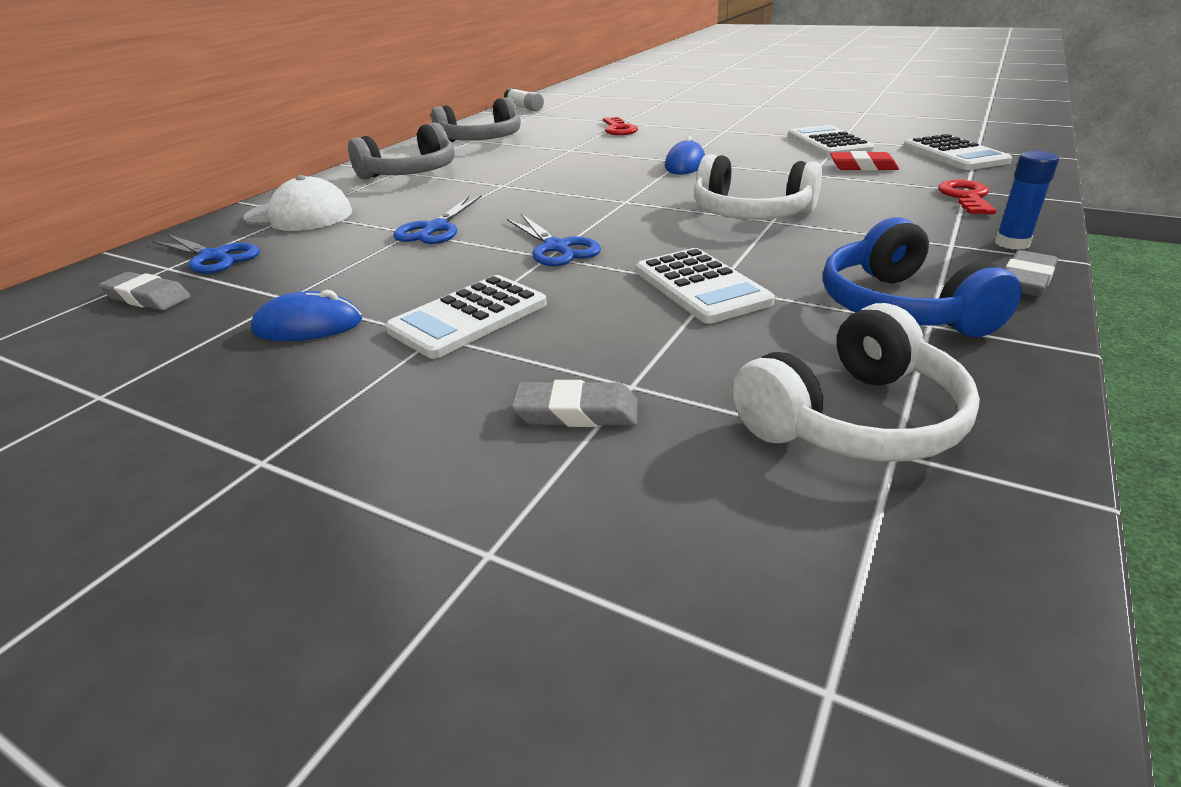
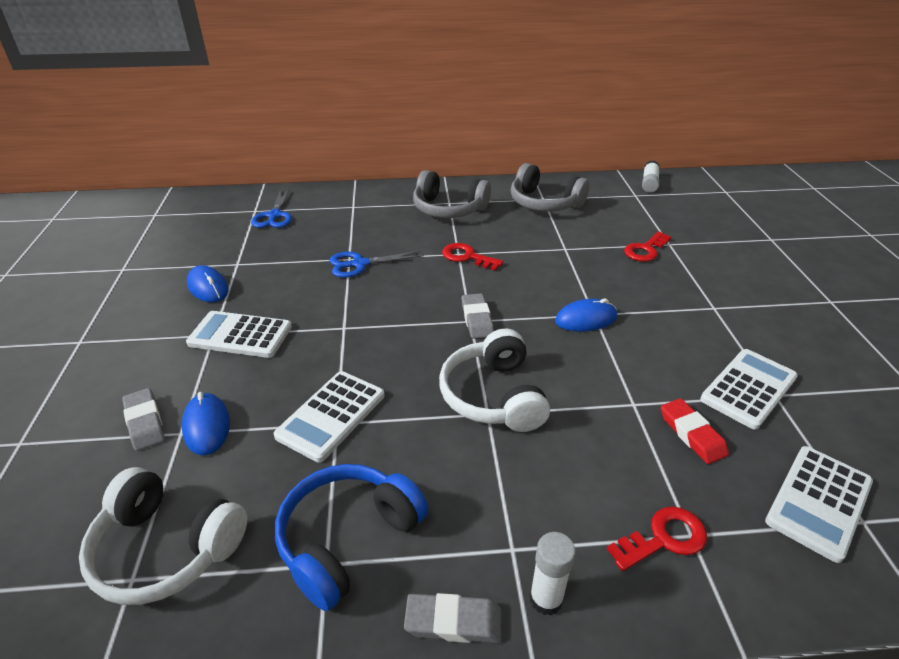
camera: 55 degrees right, 5 degrees up
grey eraser [99,272,191,311] -> grey eraser moved to [461,293,494,339]
white cap [244,175,352,231] -> none
blue scissors [507,214,601,266] -> none
blue glue stick [995,151,1059,250] -> white glue stick [530,532,576,616]
none -> blue mouse [182,392,230,455]
none -> red key [442,243,503,271]

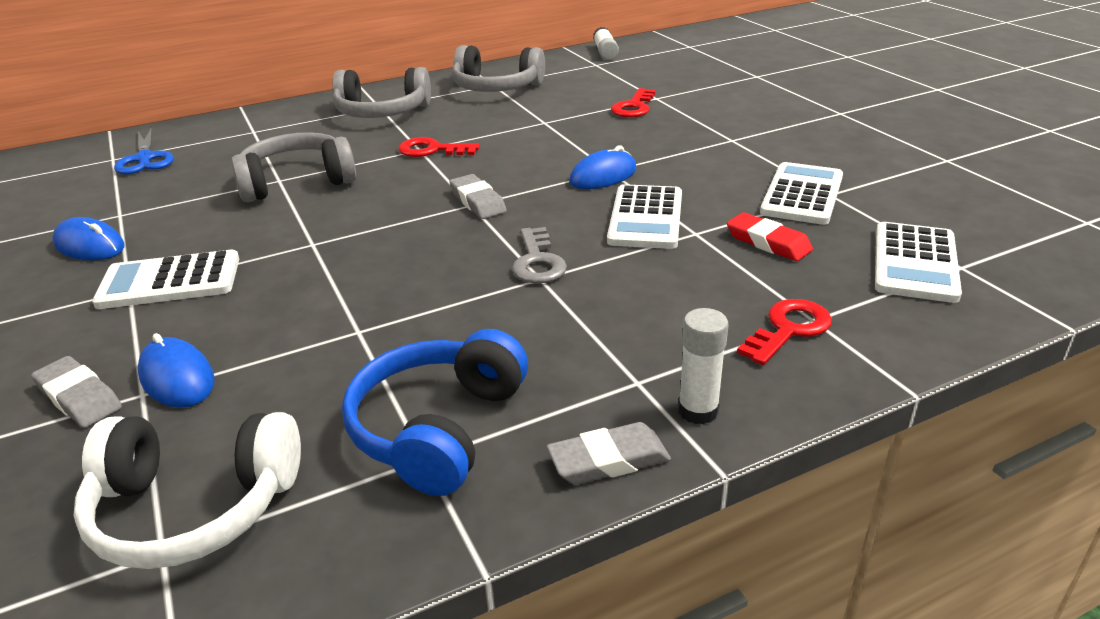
camera: 20 degrees left, 5 degrees down
white calculator [274,371,385,462] -> white calculator moved to [607,184,682,249]
blue scissors [329,251,424,278] -> grey headphones [231,132,356,202]
white headphones [439,329,550,432] -> grey key [512,227,567,283]

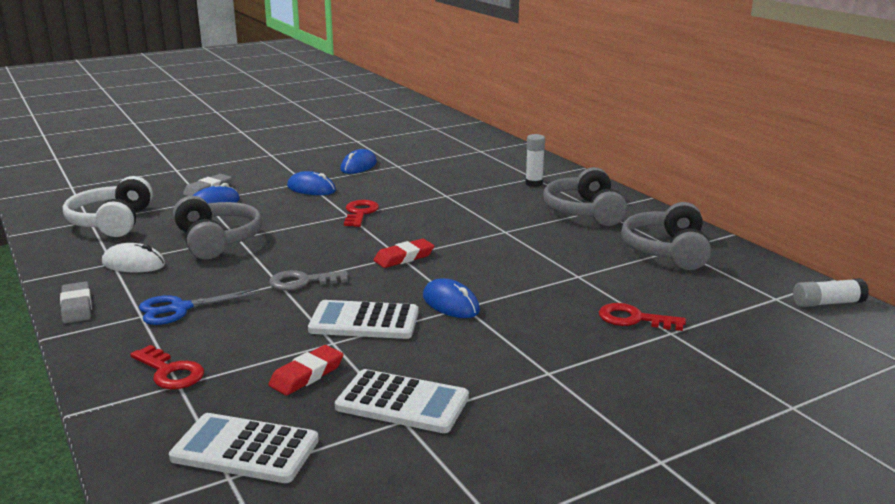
camera: 85 degrees right, 10 degrees down
white calculator [92,250,239,309] -> blue mouse [287,171,336,195]
blue scissors [114,127,174,175] -> blue scissors moved to [139,288,263,325]
grey headphones [231,132,356,202] -> grey headphones moved to [173,196,262,259]
blue headphones [342,329,528,496] -> white mouse [102,243,166,272]
red key [398,137,480,157] -> red key moved to [344,200,379,227]
grey eraser [449,174,507,219] -> red eraser [374,239,434,268]
white glue stick [678,308,728,425] -> white glue stick moved to [525,134,545,187]

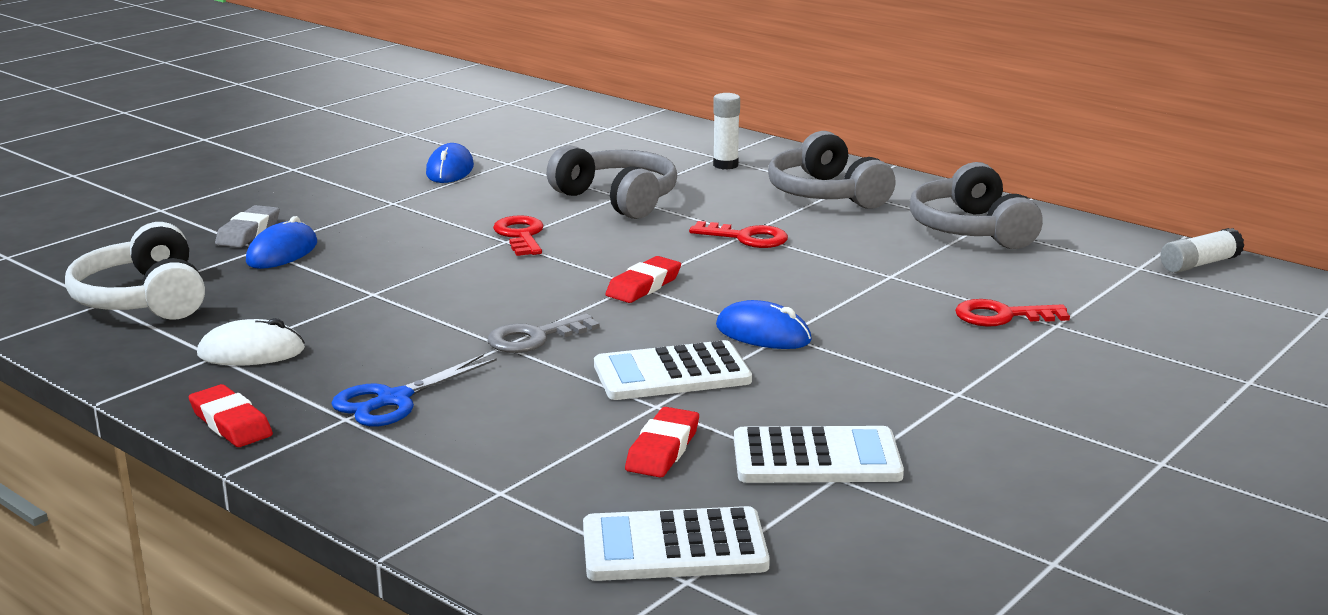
camera: 20 degrees left, 0 degrees up
grey eraser [60,281,92,324] -> red eraser [189,384,273,447]
red key [130,345,204,389] -> red key moved to [689,221,788,248]
grey headphones [173,196,262,259] -> grey headphones moved to [547,145,677,219]
blue mouse [287,171,336,195] -> none

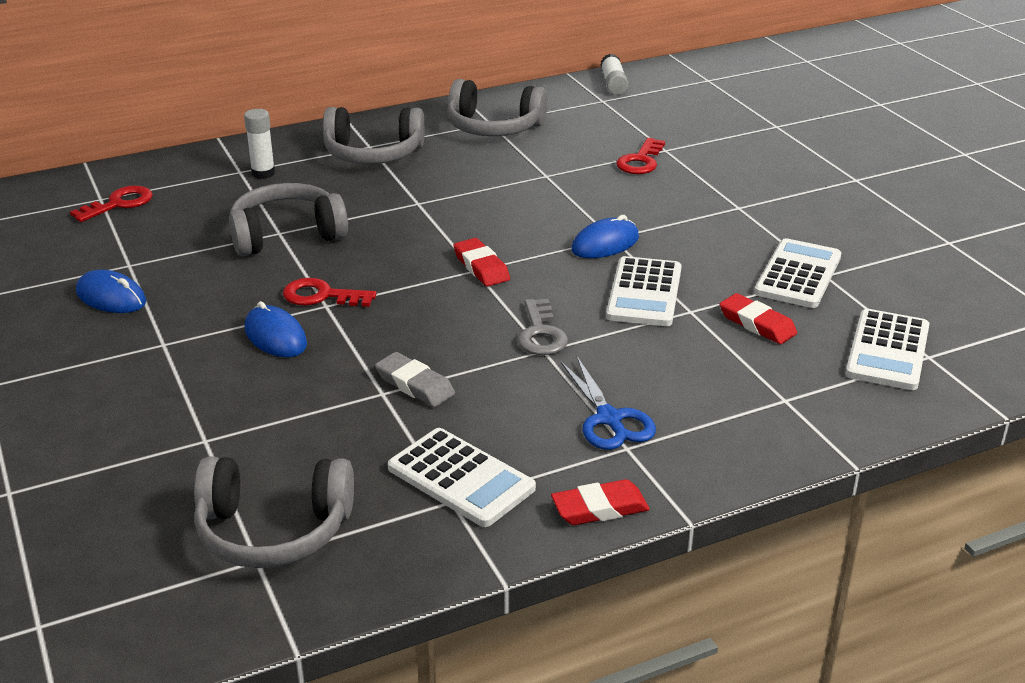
camera: 65 degrees left, 10 degrees up
white headphones [65,222,205,320] -> grey headphones [194,457,354,568]
white mouse [197,318,305,366] -> white calculator [388,428,536,527]
grey eraser [215,205,280,248] -> grey eraser moved to [375,352,455,407]
blue mouse [246,216,317,269] -> blue mouse moved to [244,301,307,357]
red key [689,221,788,248] -> red key moved to [70,186,153,222]

